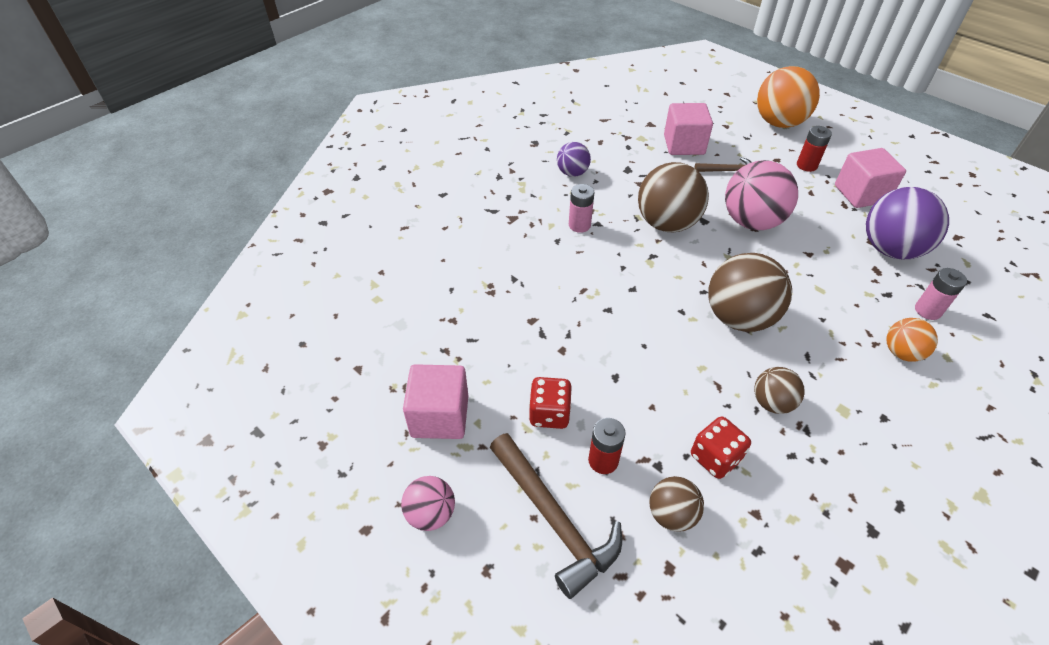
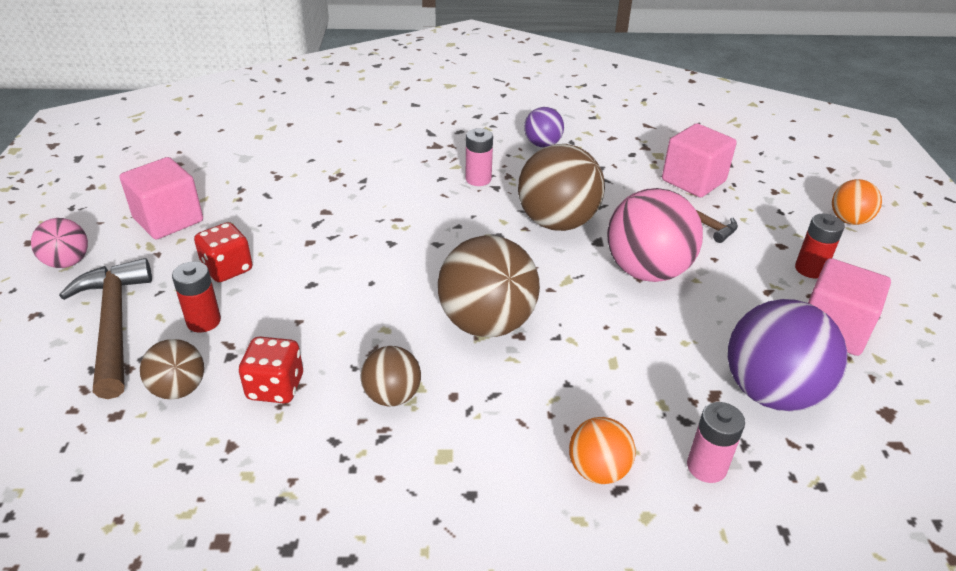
camera: 45 degrees right, 10 degrees down
brown hammer [490,433,622,599] -> brown hammer turned 150 degrees clockwise [59,258,152,399]
orange ball [757,66,820,128] -> orange ball [832,179,882,225], size x0.54

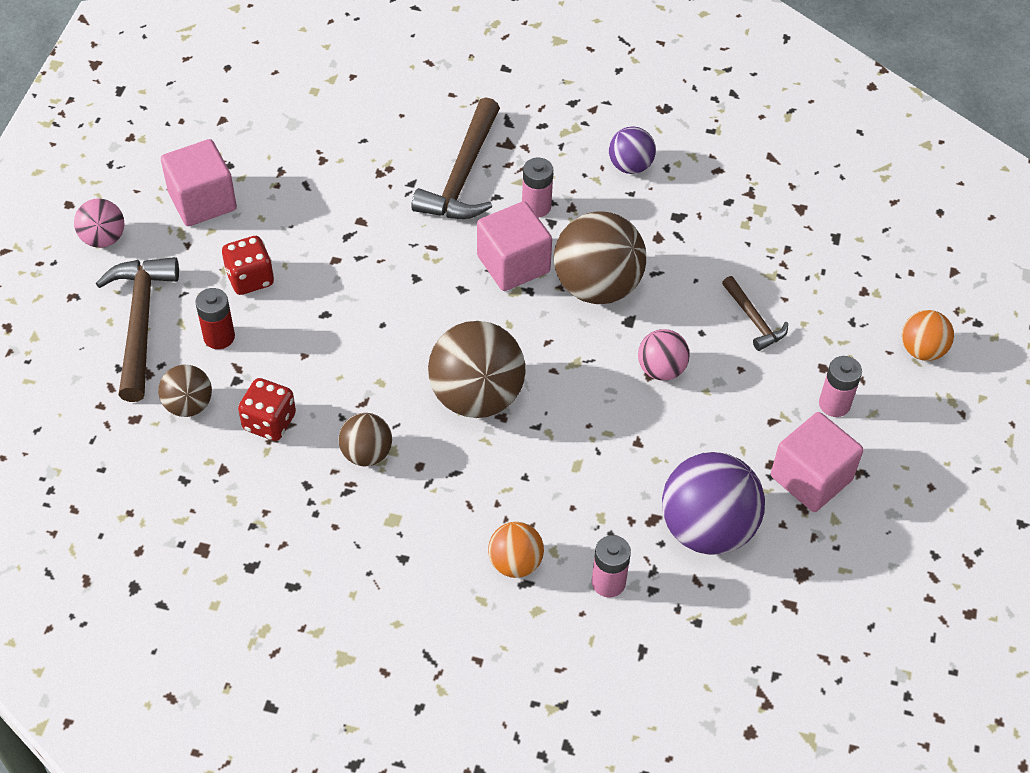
camera: 15 degrees right, 15 degrees up
pink ball [607,188,703,282] -> pink ball [638,329,690,381], size x0.54
pink cube [662,123,737,198] -> pink cube moved to [477,201,552,291]
red battery [795,214,845,278] -> pink battery [819,356,862,417]
none -> brown hammer [411,97,500,219]

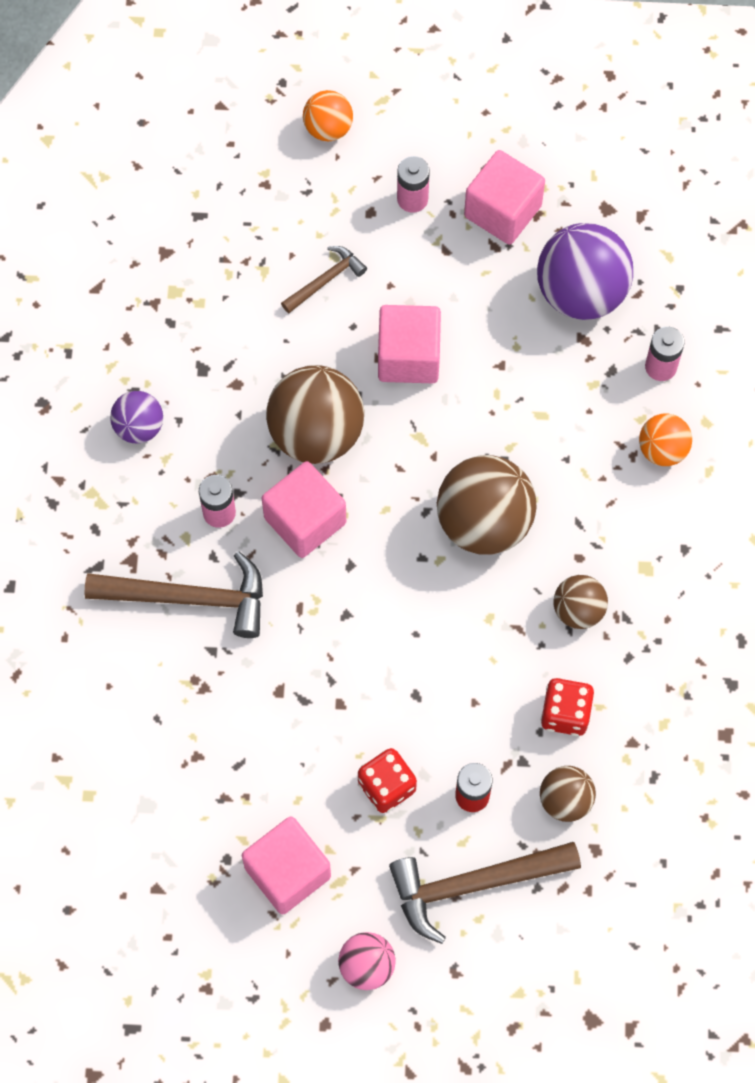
camera: 100 degrees left, 15 degrees up
pink ball [638,329,690,381] -> pink cube [378,305,441,383]

